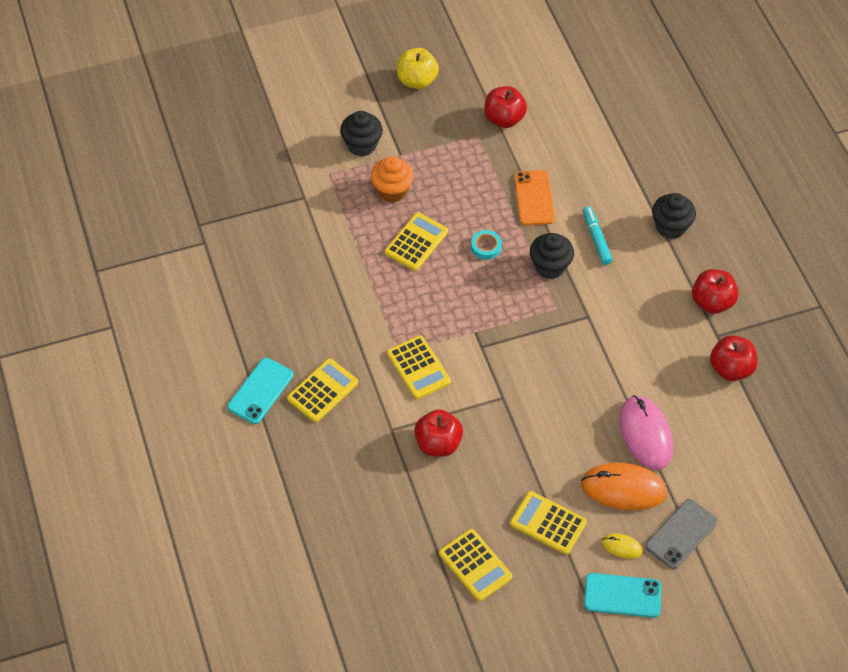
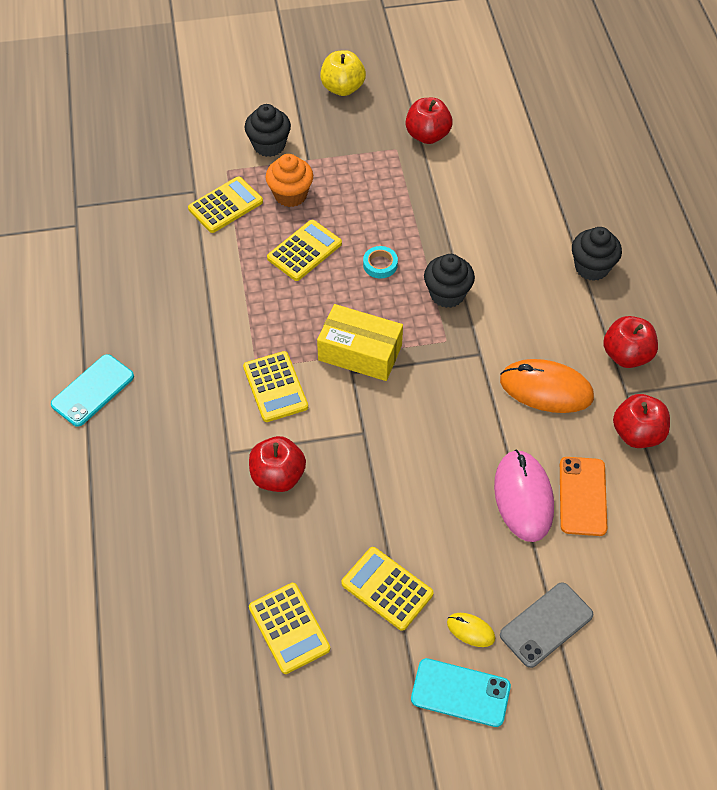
camera: 10 degrees right, 0 degrees up
yellow calculator [287,358,358,422] -> yellow calculator moved to [188,177,263,233]
orange phone [514,170,555,225] -> orange phone moved to [560,457,607,536]
orange mouse [581,463,668,510] -> orange mouse moved to [500,359,594,413]
turquoise marker [583,206,613,265] -> none
none -> yellow box [317,304,403,381]

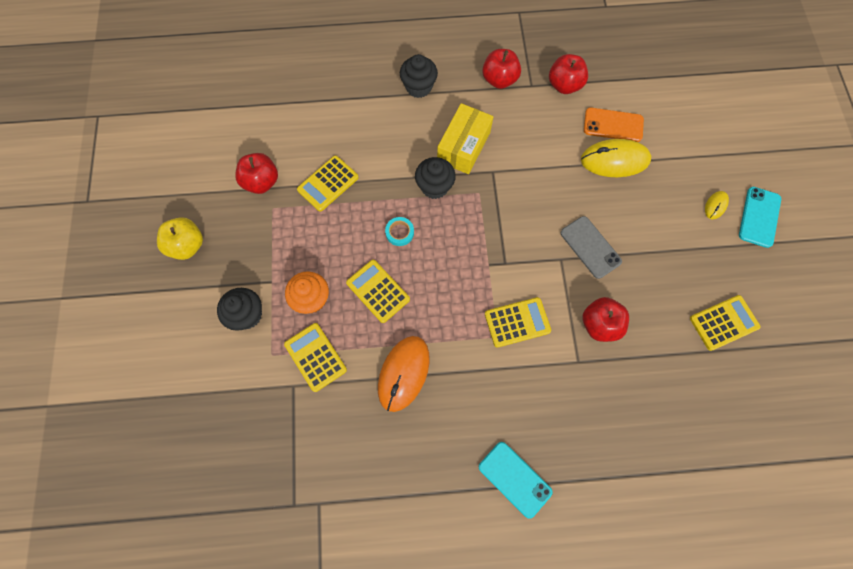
camera: 85 degrees left, 15 degrees up
yellow box [317,304,403,381] -> yellow box moved to [437,103,493,174]
yellow calculator [341,547,433,631] -> yellow calculator moved to [297,156,359,212]
pink mouse [494,449,554,542] -> yellow mouse [581,139,651,177]
orange mouse [500,359,594,413] -> orange mouse moved to [378,336,430,412]
grey phone [500,582,593,668] -> grey phone moved to [560,216,622,279]

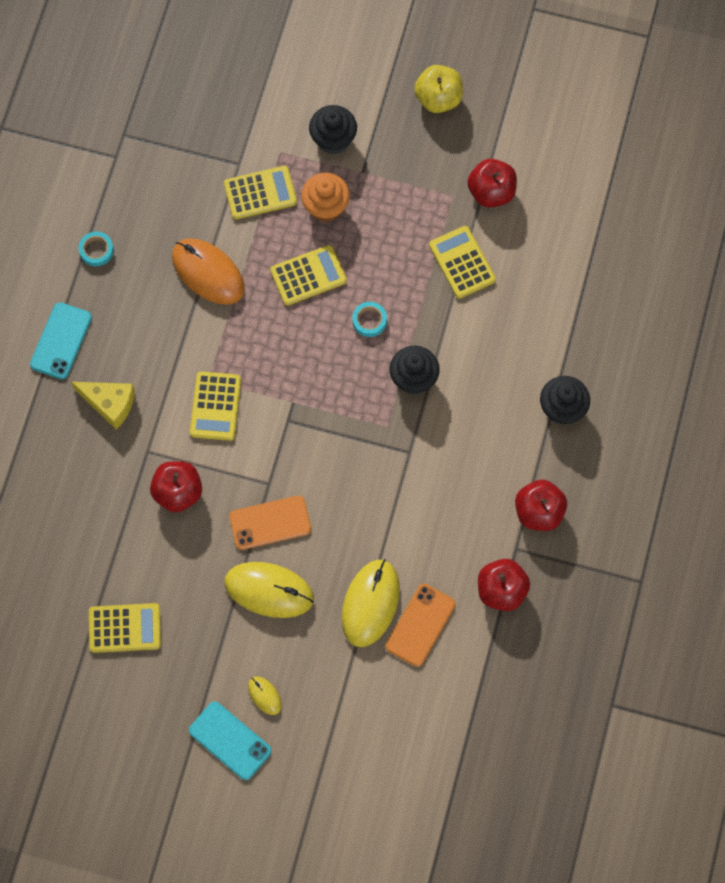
camera: 110 degrees right, 0 degrees up
yellow box [437,103,493,174] -> none
turquoise phone [479,442,553,519] -> turquoise phone turned 45 degrees counterclockwise [30,302,92,379]
grey phone [560,216,622,279] -> orange phone [229,496,311,550]
yellow calculator [690,295,760,351] -> yellow calculator turned 90 degrees counterclockwise [89,603,161,653]
none -> yellow cheese [71,382,135,430]
none -> turquoise tape [79,232,114,266]
none -> yellow mouse [224,562,314,618]

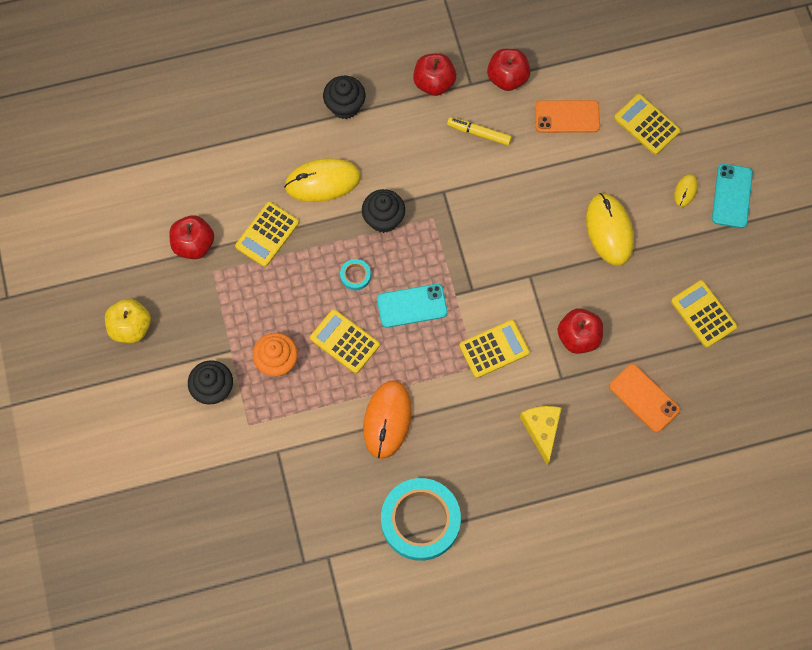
camera: 120 degrees left, 0 degrees up
turquoise phone [30,302,92,379] -> turquoise phone moved to [377,284,447,328]
turquoise tape [79,232,114,266] -> turquoise tape [381,478,461,561], size x2.44
yellow calculator [224,166,297,219] -> yellow calculator moved to [614,94,680,155]
orange phone [229,496,311,550] -> orange phone moved to [609,364,680,432]
yellow mouse [342,559,400,647] -> yellow mouse moved to [284,158,361,202]
none -> yellow marker [447,117,512,146]

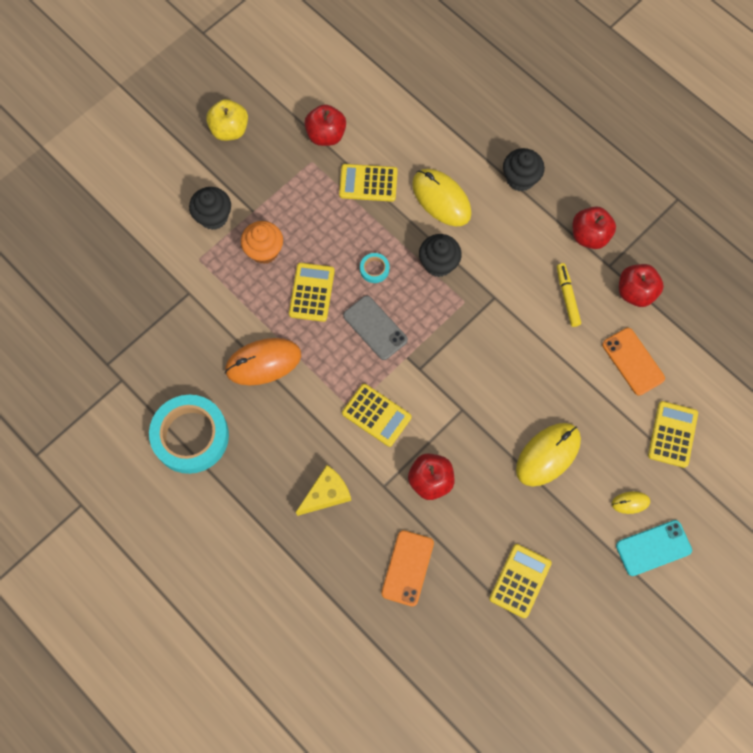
camera: 60 degrees right, 0 degrees up
turquoise phone [377,284,447,328] -> grey phone [343,296,408,360]

